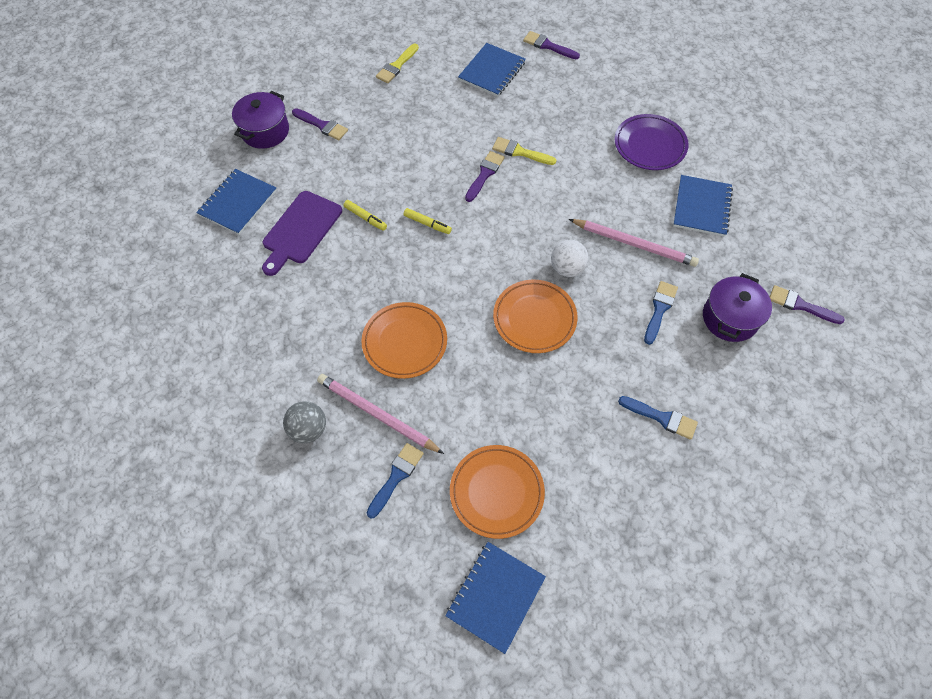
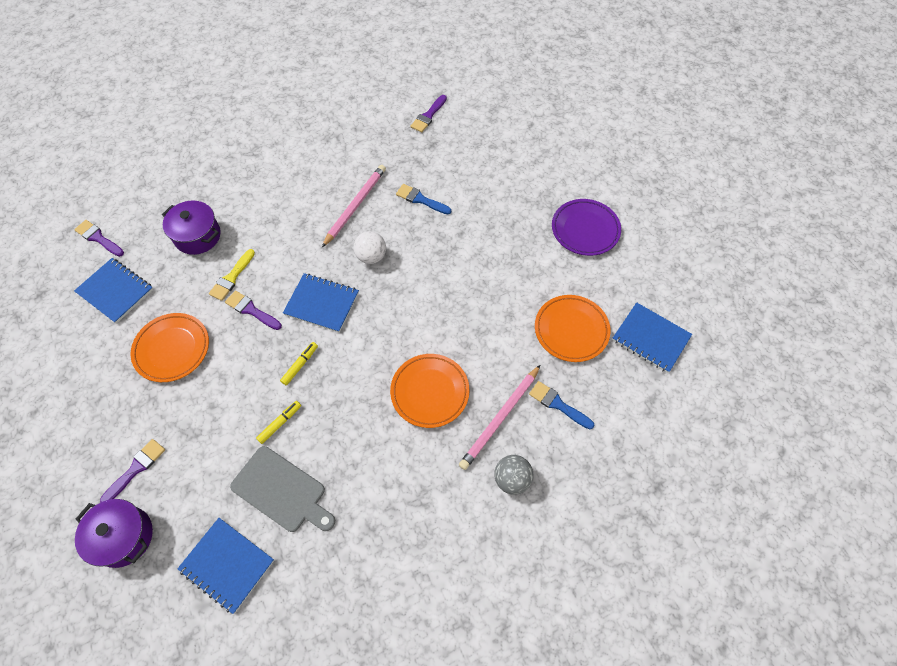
camera: 85 degrees left, 0 degrees up
purple cutting board [262,191,342,276] -> grey cutting board [230,446,335,532]
yellow brush [376,43,419,83] -> none
orange plate [493,280,578,353] -> orange plate moved to [131,313,209,382]
purple brush [523,31,580,59] -> purple brush turned 90 degrees clockwise [74,220,124,257]
purple plate [615,114,689,170] -> purple plate moved to [552,199,621,256]
blue brush [618,396,698,440] -> none
blue notebook [673,175,733,237] -> blue notebook moved to [283,273,359,333]
purple pot [703,273,772,342] -> purple pot moved to [162,200,220,255]

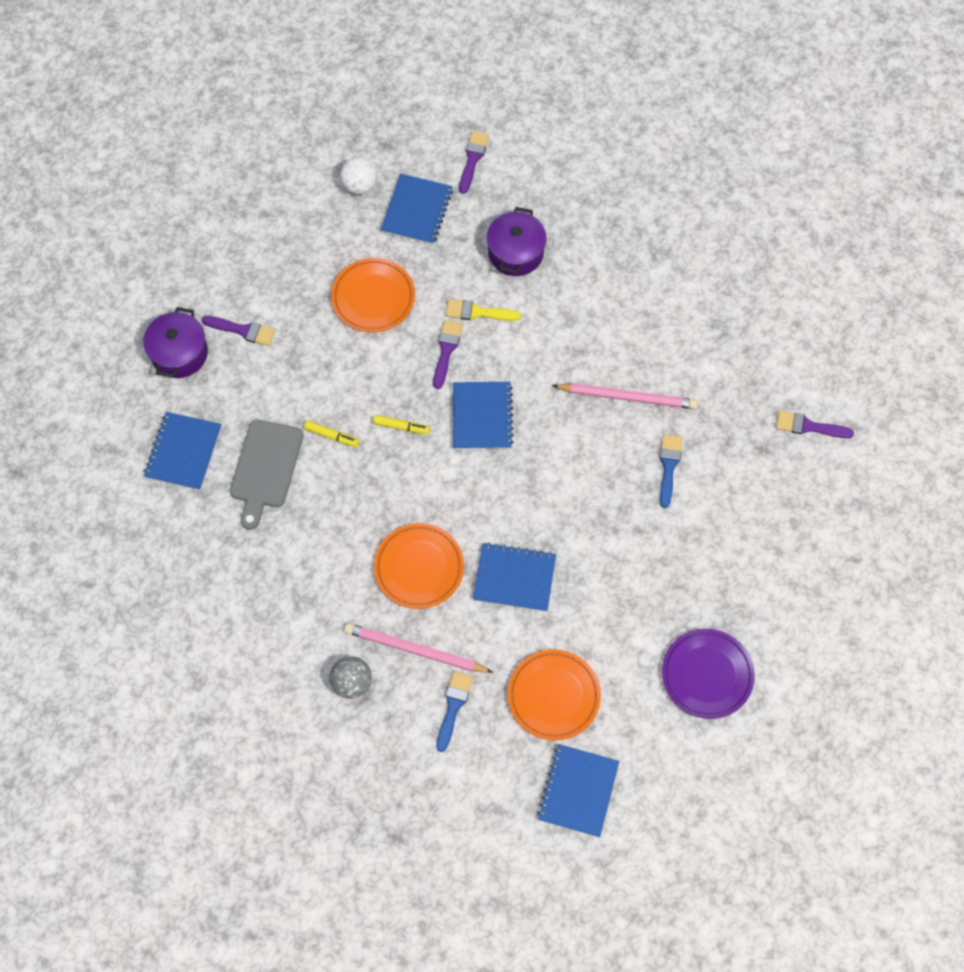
camera: 70 degrees right, 5 degrees up
white ball [353,231,386,264] -> white ball moved to [340,157,377,195]
none -> blue notebook [473,542,556,612]

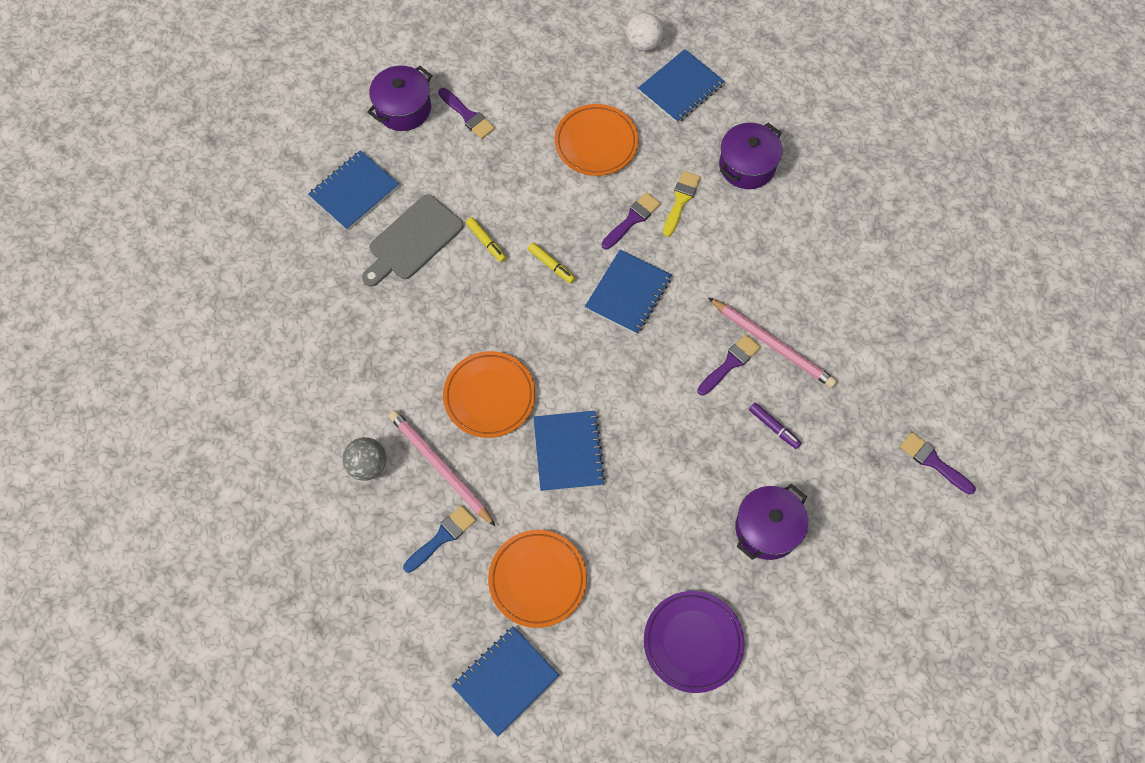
camera: 30 degrees right, 0 degrees up
yellow brush [446,299,521,321] -> yellow brush turned 75 degrees clockwise [663,171,701,237]
purple brush [459,131,489,194] -> purple brush moved to [698,334,761,396]
blue notebook [473,542,556,612] -> blue notebook turned 45 degrees clockwise [533,411,605,492]
blue brush [660,435,683,508] -> purple marker [749,403,801,449]
none -> purple pot [735,484,808,560]

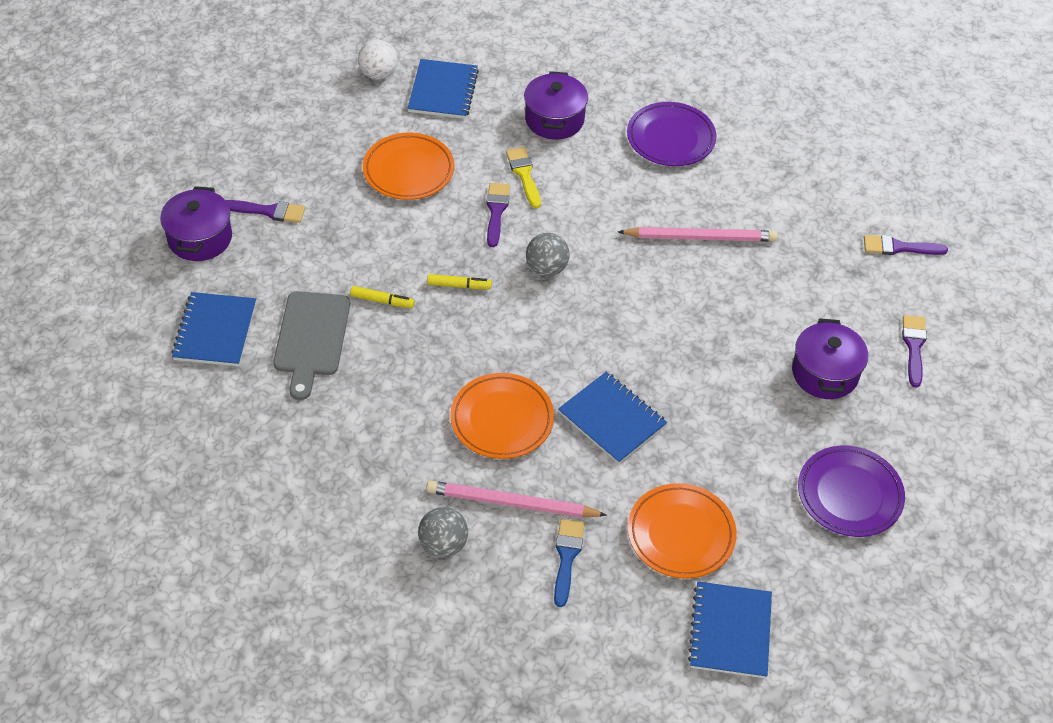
camera: 40 degrees left, 15 degrees down
blue notebook [585,250,672,335] -> grey ball [526,233,570,277]
purple brush [698,334,761,396] -> purple brush moved to [902,315,927,387]
purple marker [749,403,801,449] -> none
none -> purple plate [627,102,716,166]

